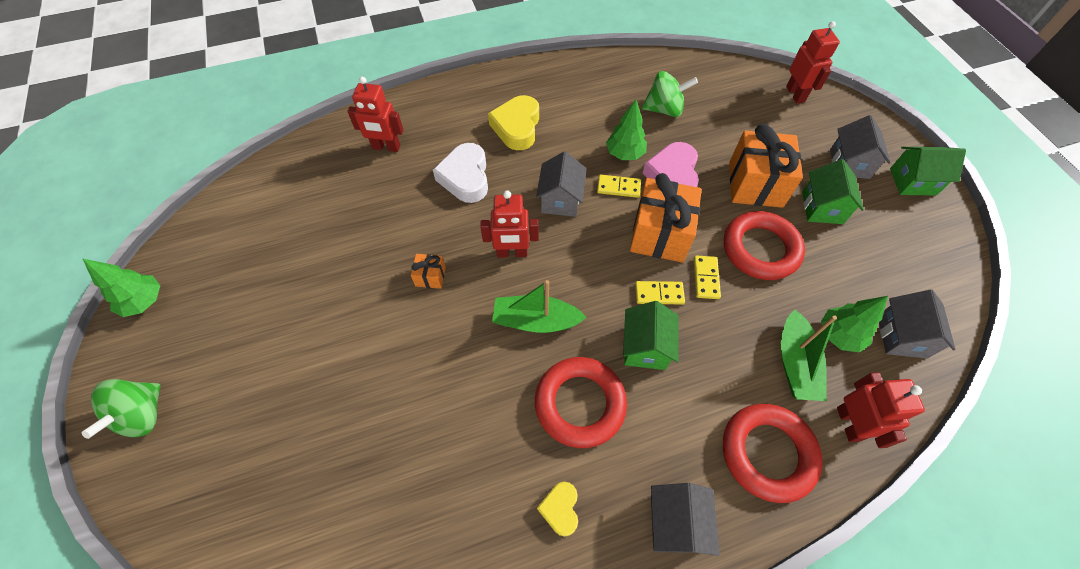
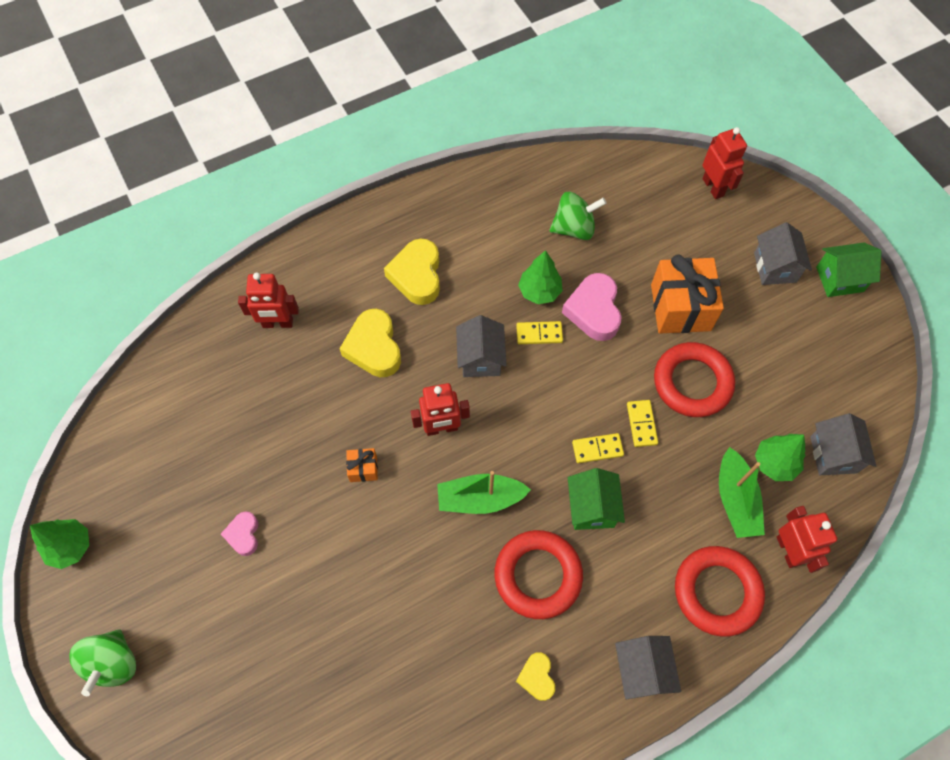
camera: 10 degrees left, 5 degrees up
white heart [433,143,488,203] -> yellow heart [339,309,401,377]
orange gift [630,173,702,262] -> none
green house [802,159,864,224] -> none
none -> pink heart [221,512,258,556]

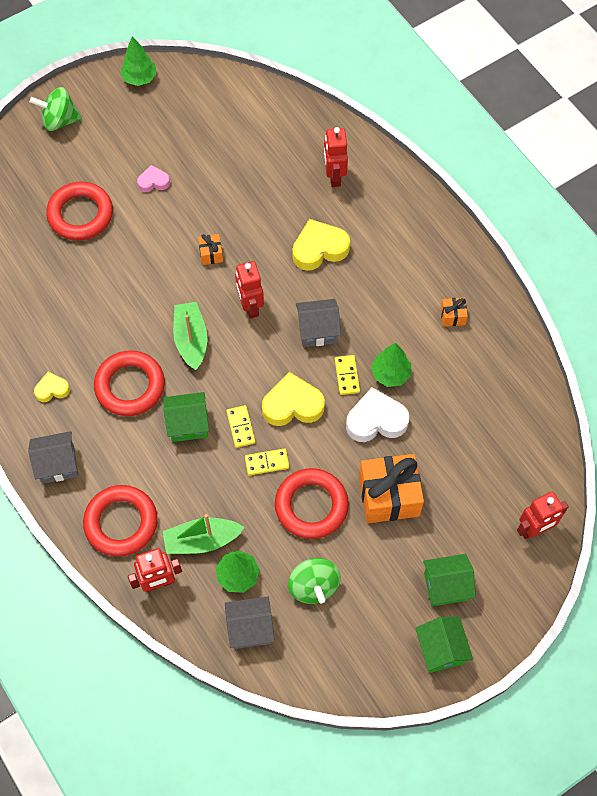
camera: 85 degrees right, 0 degrees up
yellow heart [384,239,440,305] -> yellow heart moved to [262,372,325,426]
green spinning top [549,192,607,240] -> green spinning top moved to [288,558,341,604]
pink heart [562,273,622,341] -> white heart [346,387,409,442]
grey house [754,222,812,285] -> green house [423,554,476,607]
none -> red ring [46,181,113,241]
none -> orange gift [441,298,468,327]

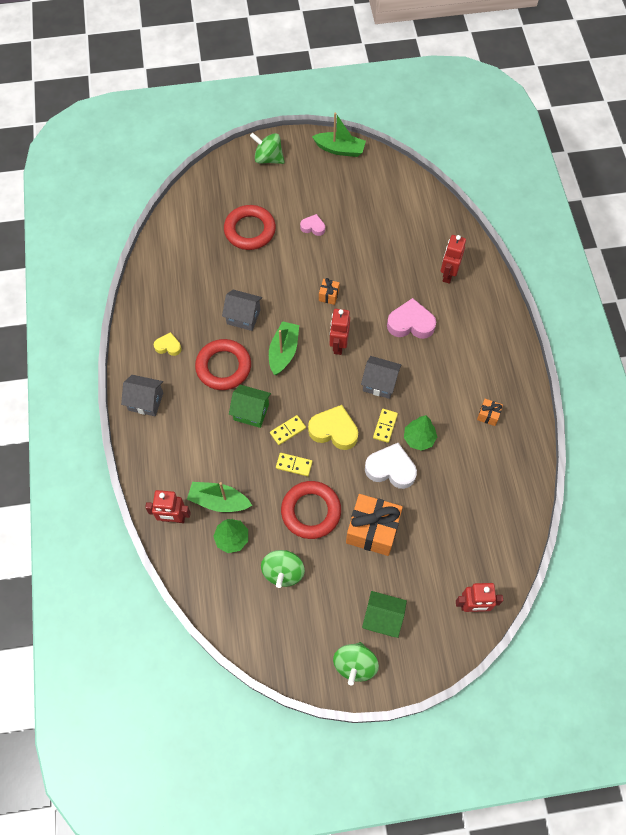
camera: 25 degrees right, 0 degrees up
red ring [83,485,158,557] -> none
green tree [120,36,157,86] -> green boat [312,112,366,157]
grey house [225,597,275,649] -> grey house moved to [222,290,262,331]
yellow domino [226,405,255,448] -> yellow domino turned 45 degrees clockwise [270,415,306,445]
yellow heart [292,219,350,271] -> pink heart [387,298,436,339]
green house [416,617,473,673] -> green spinning top [333,642,379,685]

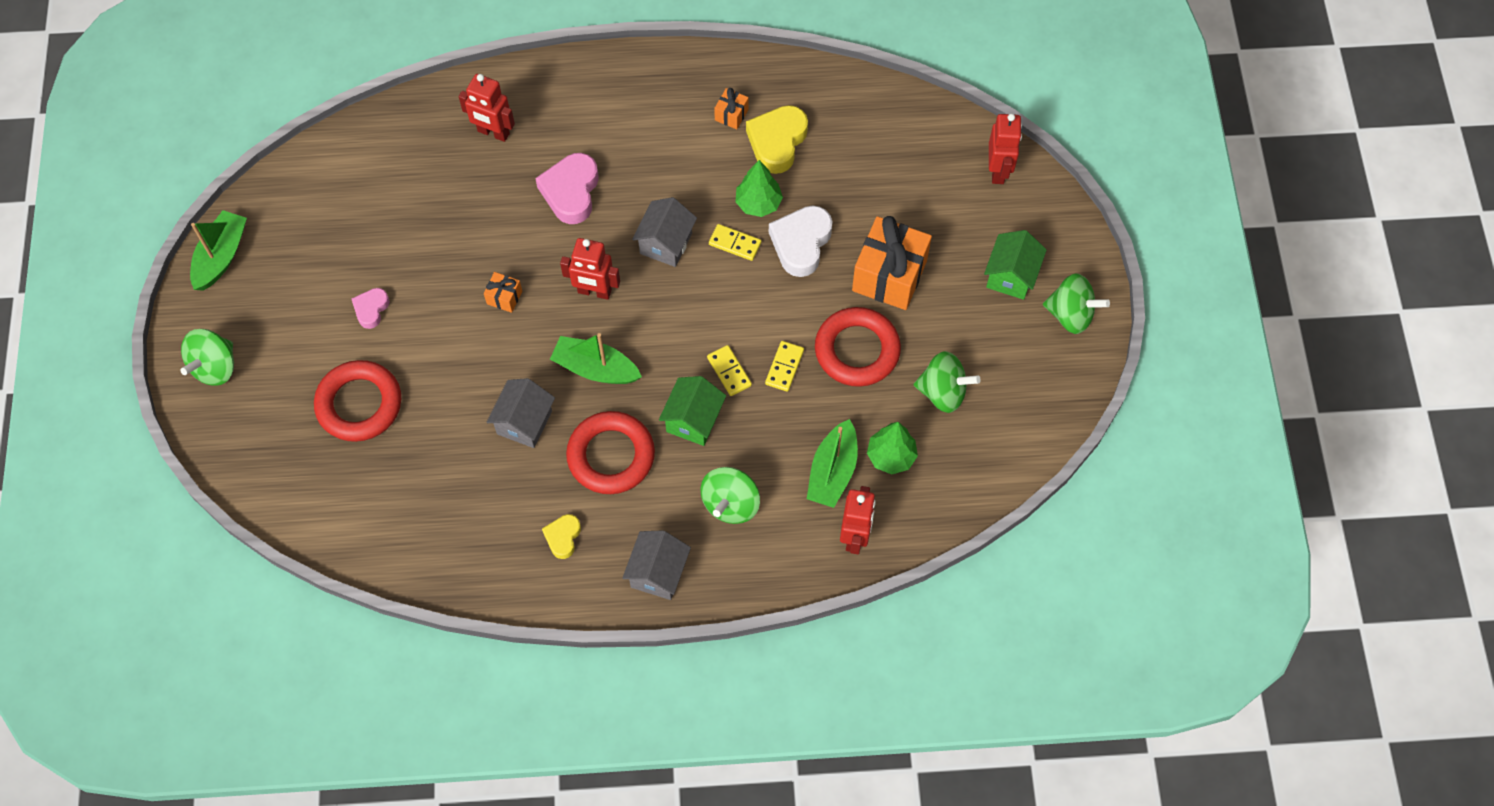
camera: 85 degrees left, 0 degrees up
yellow heart [308,405,358,450] -> yellow heart moved to [746,105,808,174]
none -> green spinning top [701,467,760,524]

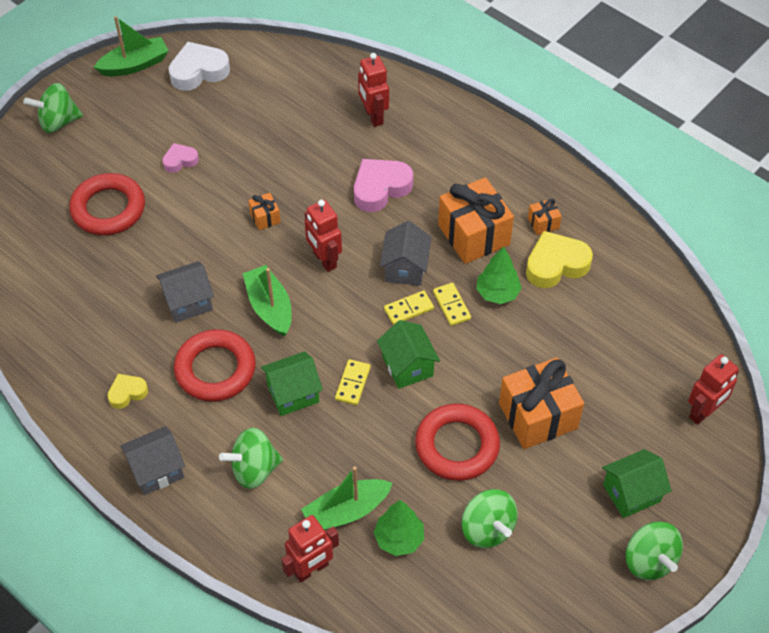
camera: 45 degrees right, 10 degrees down
grey house [632,197,697,267] -> grey house turned 60 degrees counterclockwise [380,221,431,286]
yellow domino [765,341,804,392] -> yellow domino moved to [384,290,434,325]
white heart [769,206,833,277] -> white heart moved to [168,42,230,91]
none -> green house [377,320,440,389]
none -> orange gift [438,177,514,264]

